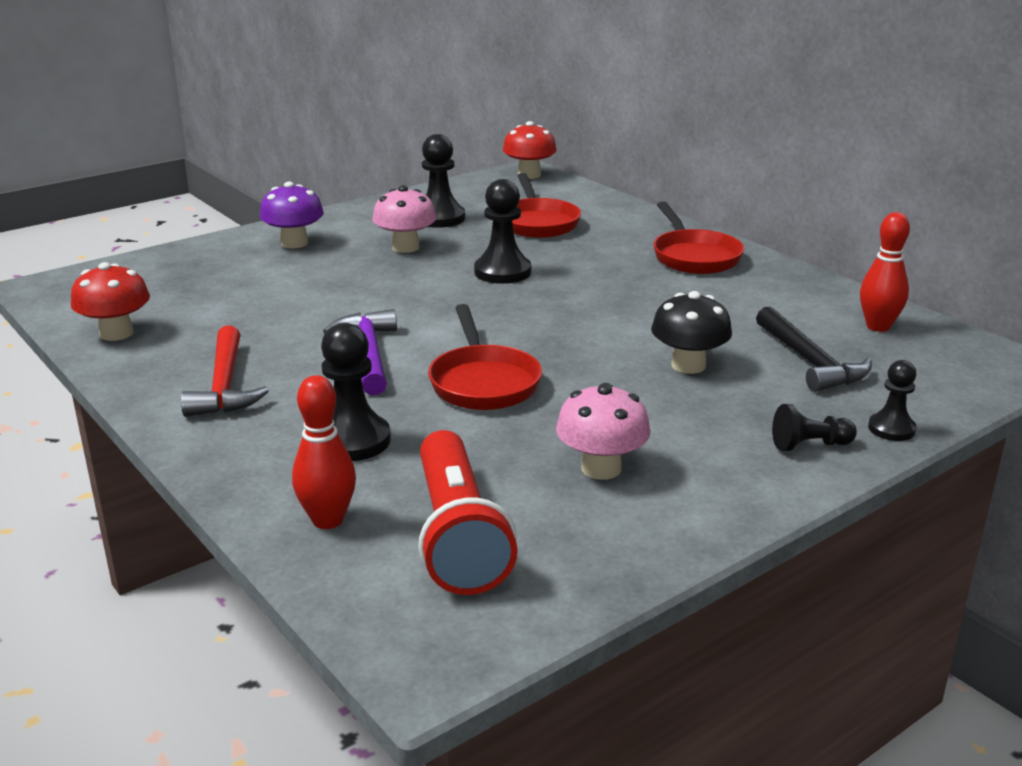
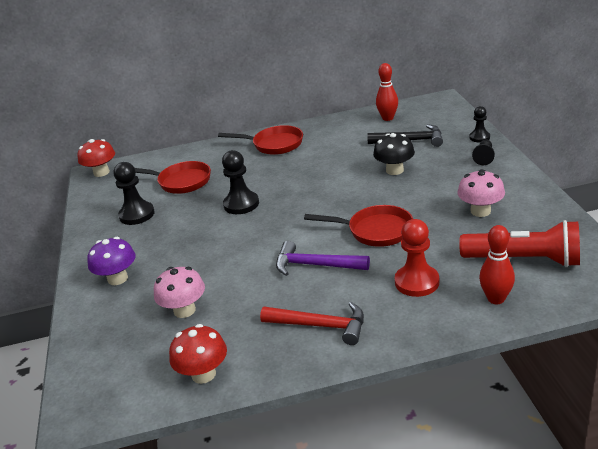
camera: 60 degrees left, 5 degrees up
black pawn [321,323,391,461] -> red pawn [395,219,439,297]
pink mushroom [372,185,437,253] -> pink mushroom moved to [154,267,205,318]

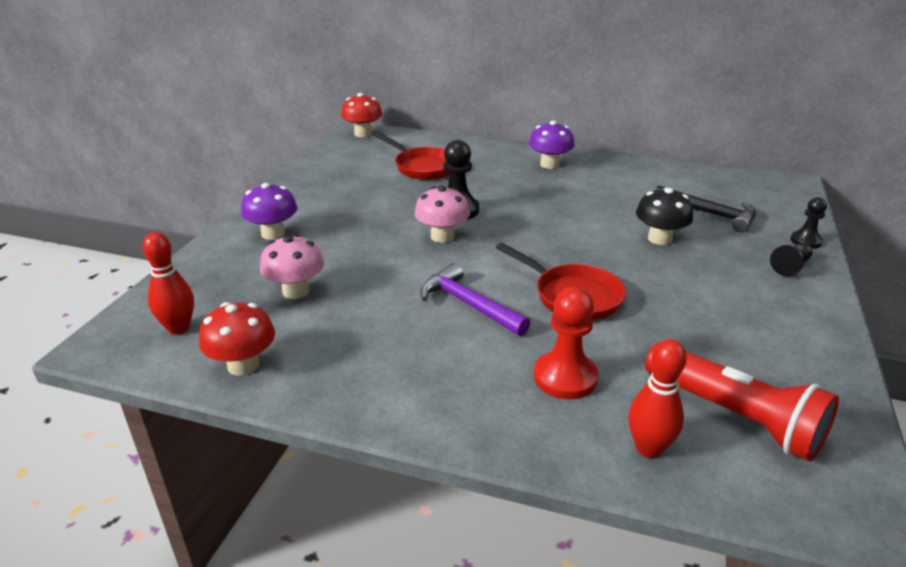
camera: 25 degrees right, 0 degrees up
black pawn [114,162,155,225] -> none
red pan [218,125,303,155] -> purple mushroom [529,121,575,169]
red hammer [260,302,364,345] -> none
red bowling pin [376,63,398,121] -> red bowling pin moved to [142,232,194,335]
pink mushroom [457,169,505,217] -> pink mushroom moved to [415,186,470,243]

